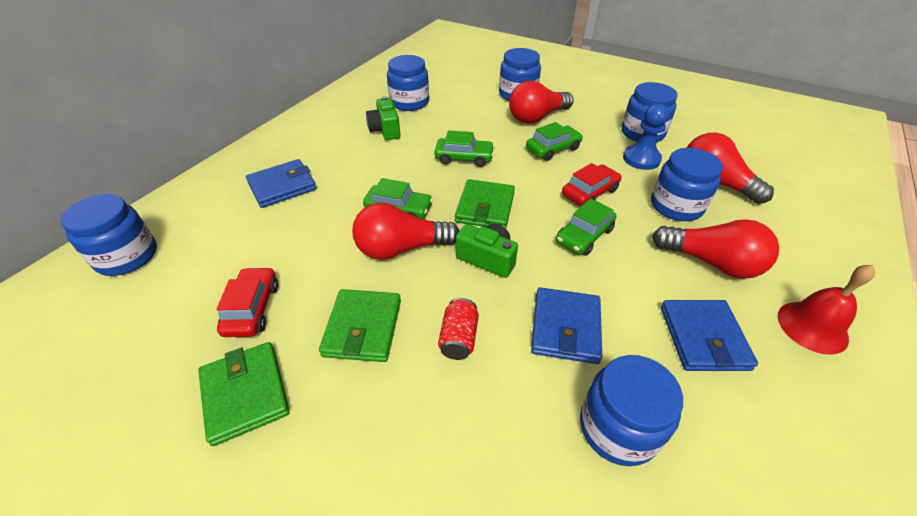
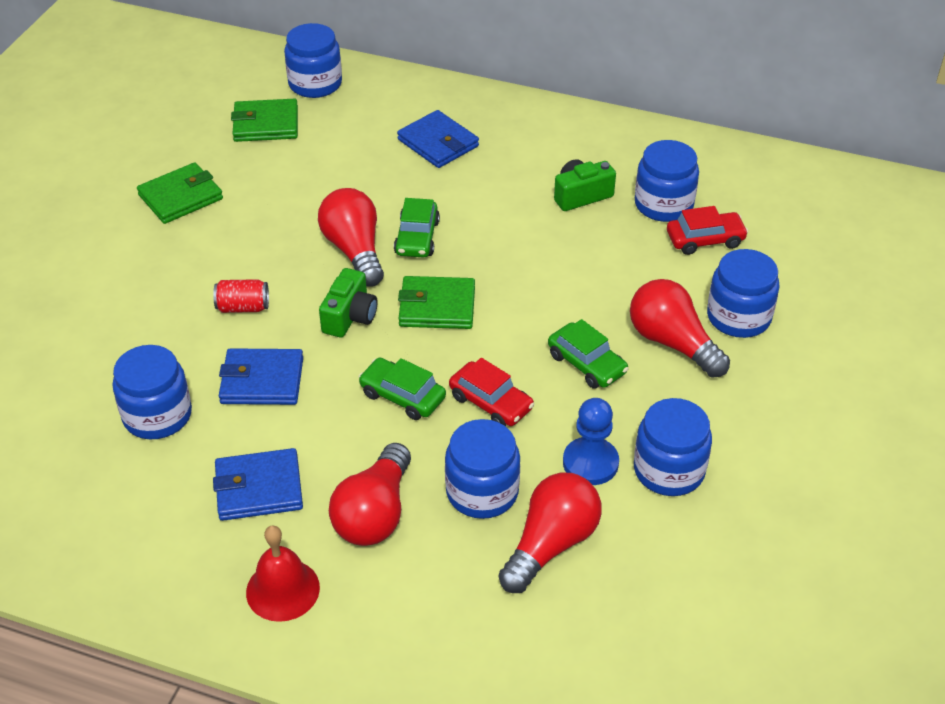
camera: 80 degrees right, 0 degrees up
red car [217,267,278,337] -> red car moved to [667,206,748,255]
green wallet [319,289,401,362] -> green wallet moved to [231,99,298,142]
green car [435,130,495,167] -> none

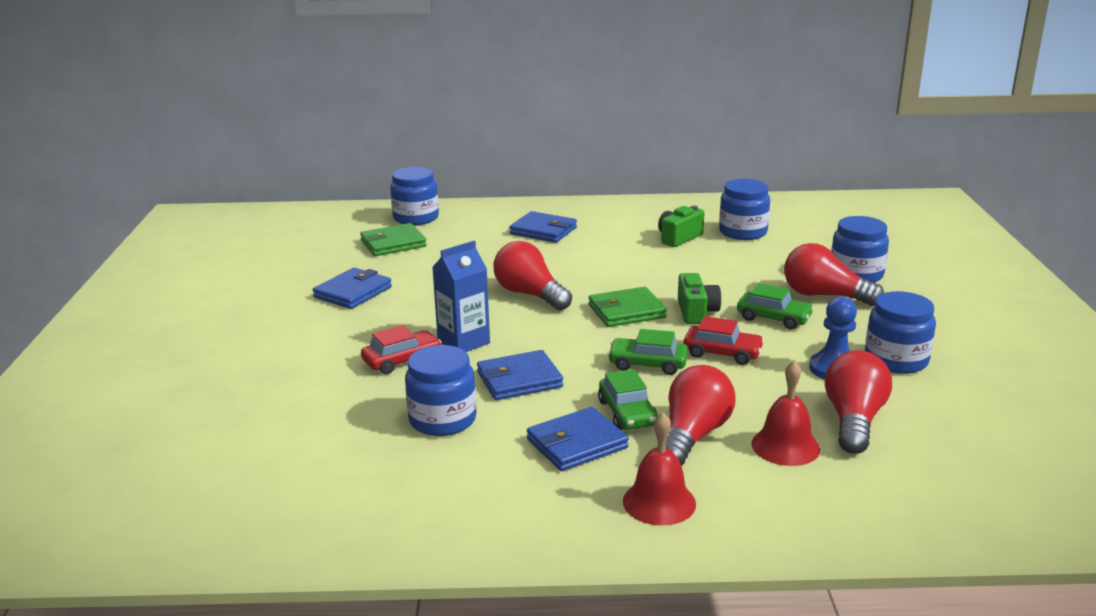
camera: 20 degrees left, 20 degrees down
green wallet [137,162,223,224] -> blue wallet [313,268,392,309]
red can [213,279,269,313] -> blue carton [432,241,490,352]
green camera [319,268,377,338] -> green camera moved to [678,273,721,324]
red light bulb [329,443,411,546] -> red light bulb turned 150 degrees counterclockwise [665,365,735,466]
green car [394,198,440,257] -> green car moved to [598,369,658,430]
blue jar [445,419,520,519] -> none
red car [667,206,748,255] -> red car moved to [361,325,441,374]
none -> red bell [751,361,820,466]

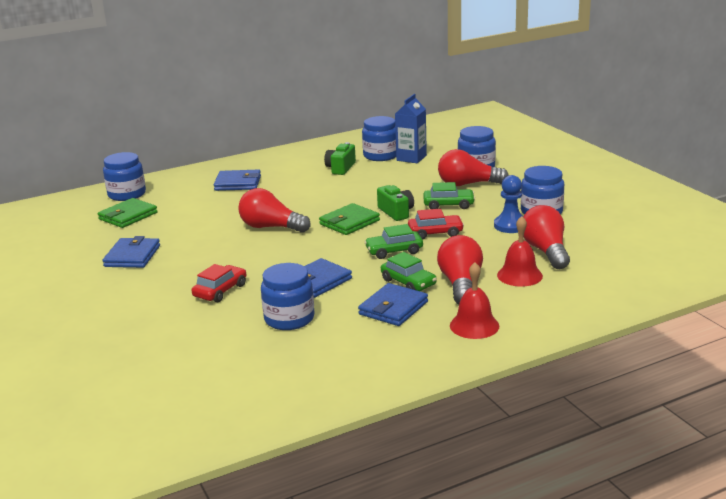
camera: 25 degrees left, 0 degrees up
blue carton [432,241,490,352] -> blue carton moved to [395,94,427,163]

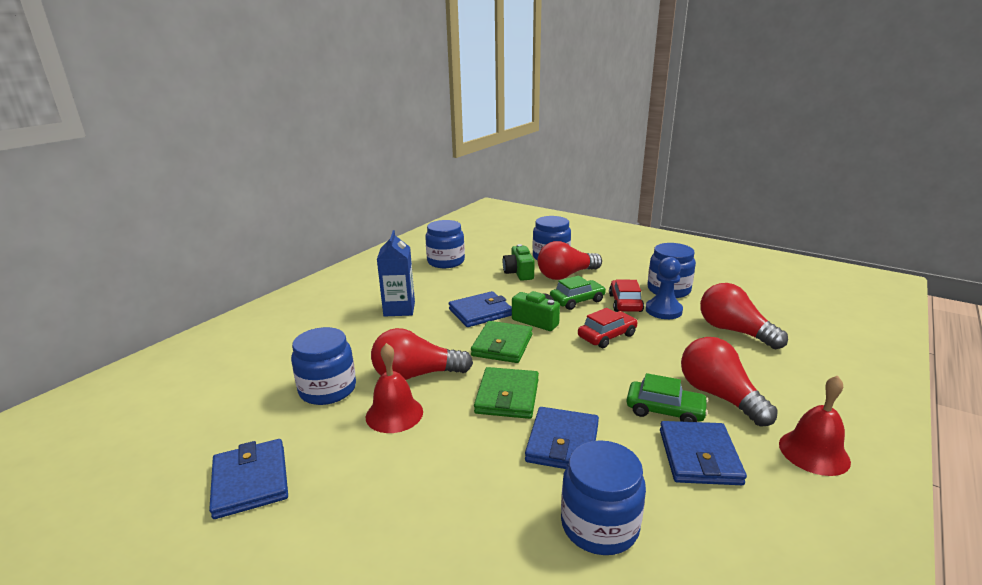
camera: 30 degrees left, 0 degrees up
green wallet [98,198,158,228] -> green wallet moved to [474,367,539,419]
blue jar [103,152,146,201] -> blue jar moved to [291,327,356,405]
red car [192,264,247,302] -> red car moved to [609,280,644,312]
blue wallet [214,170,261,191] -> blue wallet moved to [449,291,512,327]
green camera [324,142,356,175] -> green camera moved to [503,244,535,281]
green car [364,224,423,259] -> none
blue carton [395,94,427,163] -> blue carton moved to [377,230,415,317]
red bell [497,216,543,287] -> red bell moved to [366,343,423,433]

